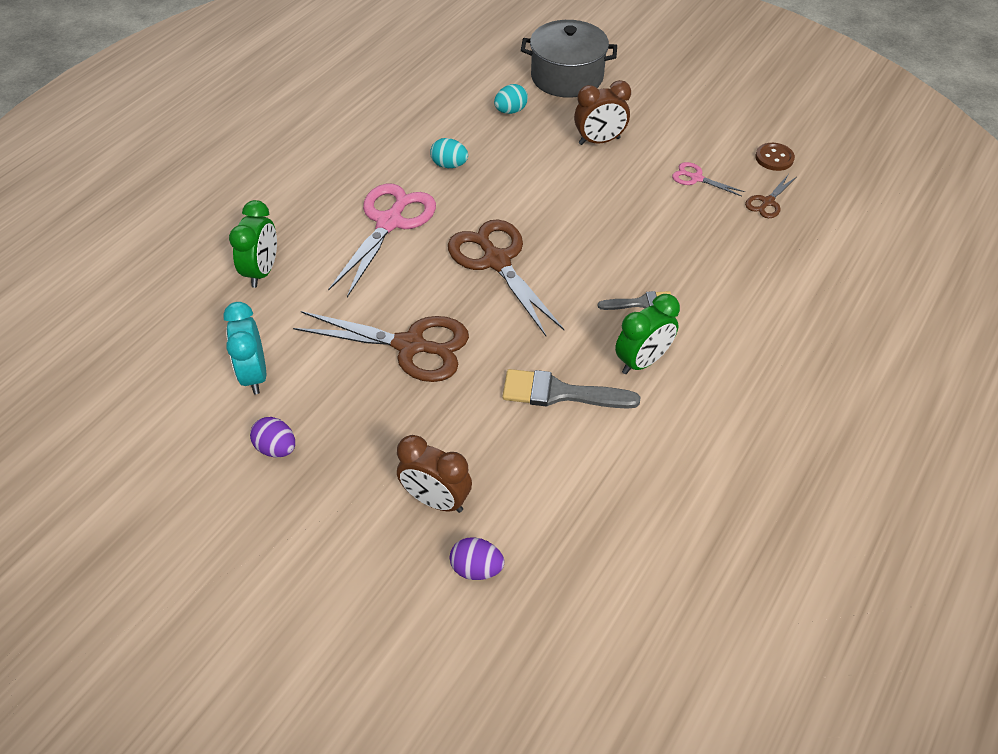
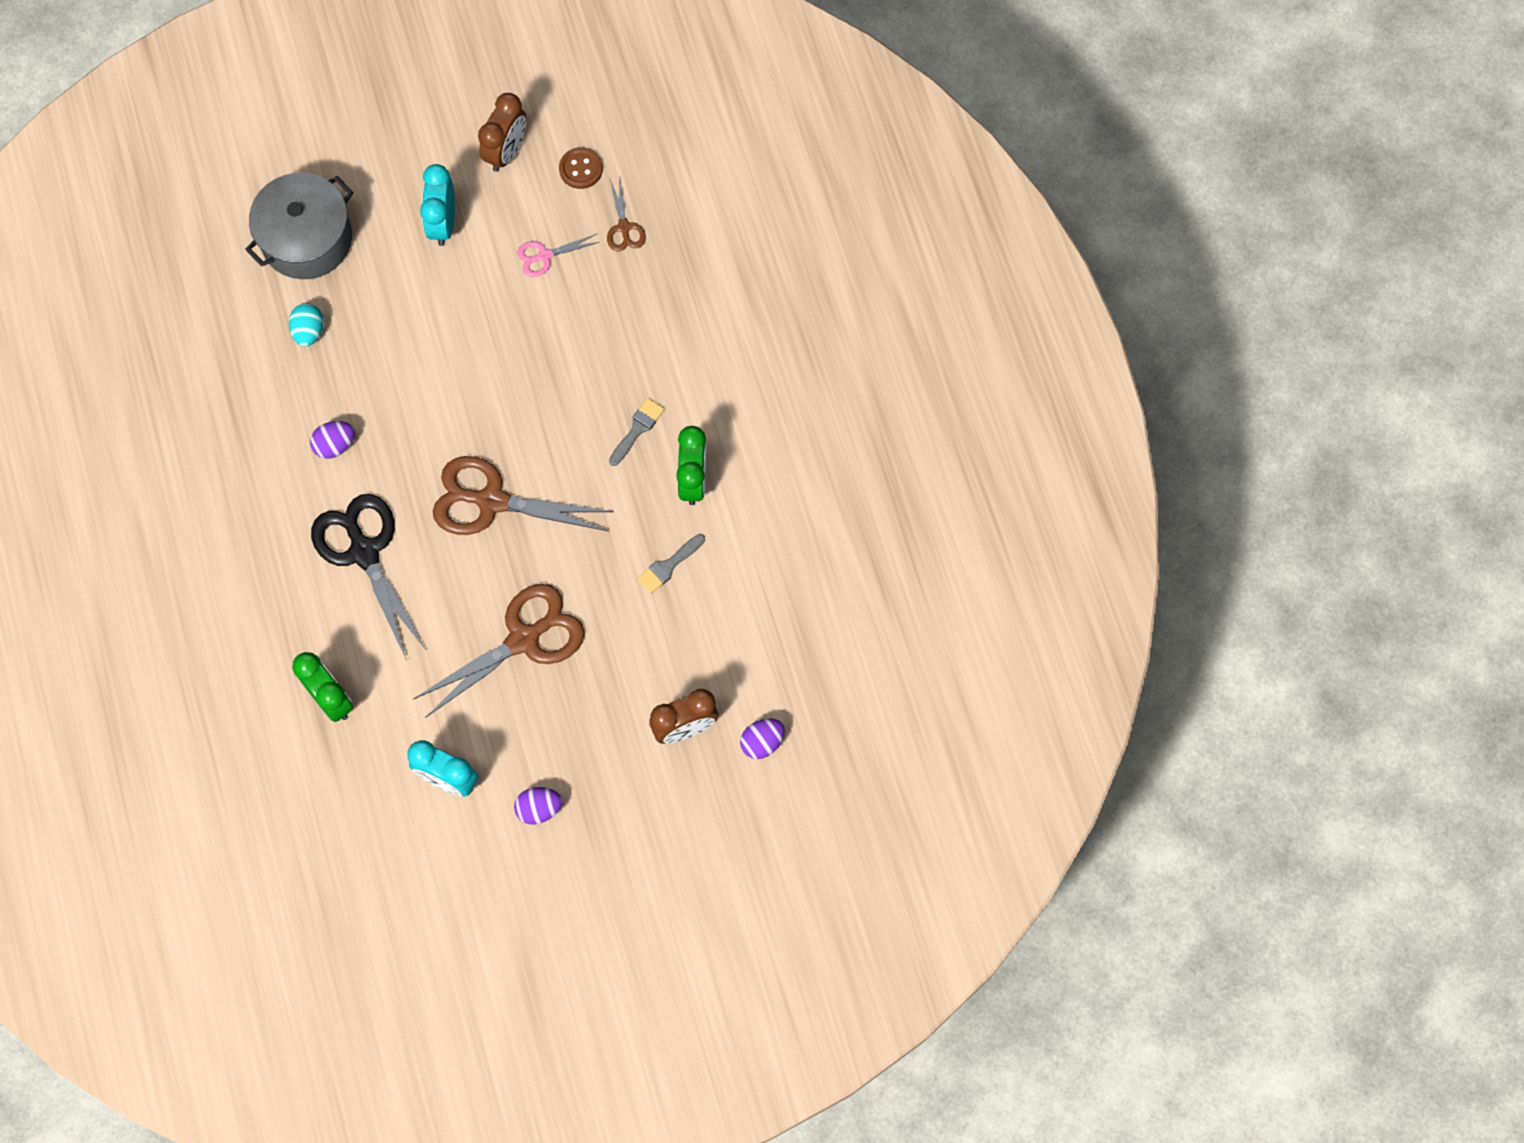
camera: 50 degrees left, 20 degrees up
pink scissors [328,184,436,297] -> black scissors [311,494,426,659]
turquoise egg [430,138,468,168] -> purple egg [310,421,355,459]
grey brush [502,369,640,409] -> grey brush [637,534,705,594], size x0.60
brown clock [574,80,631,145] -> brown clock moved to [478,93,526,172]
none -> turquoise clock [420,164,455,246]

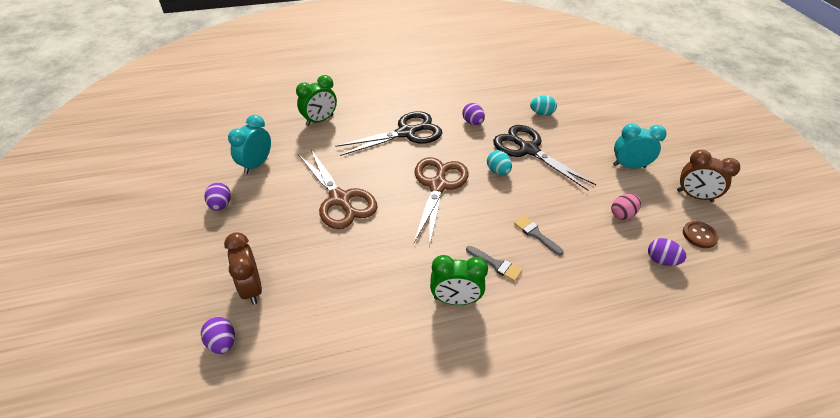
camera: 90 degrees right, 25 degrees down
grey pot [245,173,353,279] -> none
pink scissors [517,234,599,277] -> pink egg [611,193,641,220]
brown scissors [607,176,646,252] -> purple egg [648,238,686,266]
grey brush [637,534,705,594] -> grey brush moved to [514,216,564,256]
none -> turquoise egg [487,150,512,175]
none -> black scissors [493,125,596,190]

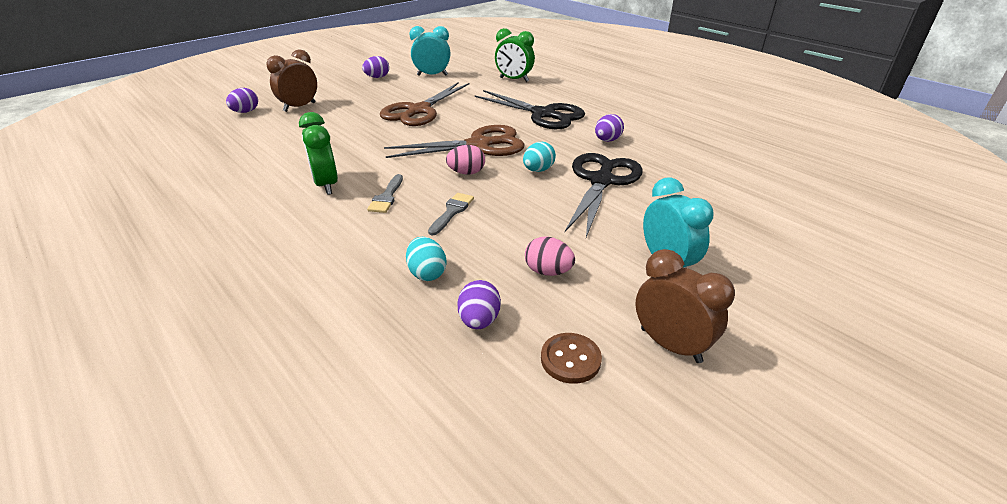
camera: 65 degrees right, 10 degrees down
turquoise egg [530,95,557,116] -> turquoise egg moved to [406,237,447,281]
brown clock [677,150,740,202] -> brown clock turned 135 degrees clockwise [635,249,735,363]
none -> pink egg [446,145,485,175]

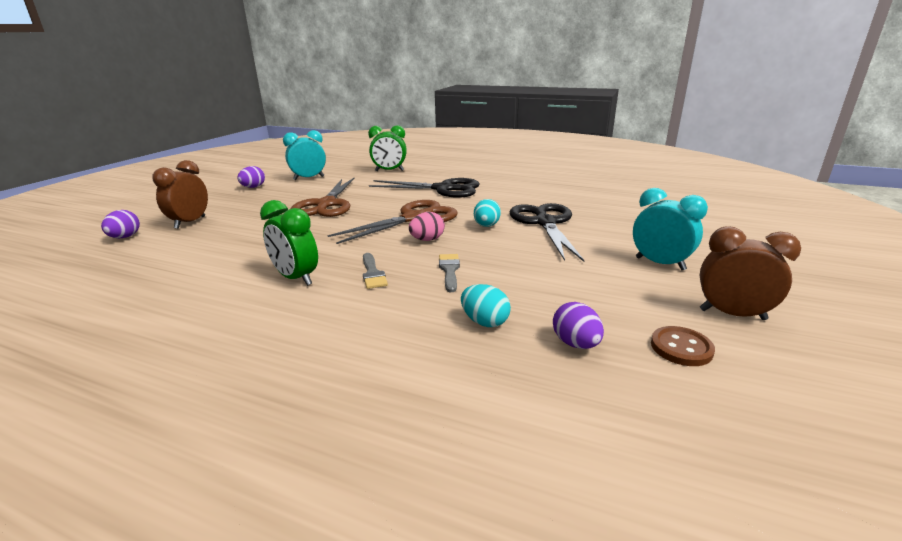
camera: 25 degrees left, 10 degrees down
pink egg [525,236,575,276] -> none
purple egg [595,114,624,142] -> none

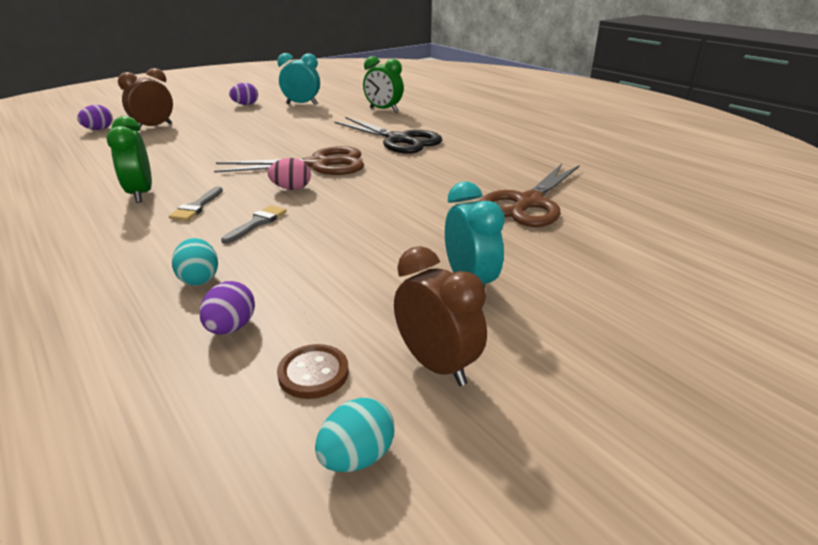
camera: 30 degrees right, 5 degrees up
brown scissors [291,178,354,217] -> brown scissors moved to [479,164,580,227]
turquoise egg [474,199,501,227] -> turquoise egg moved to [315,398,394,472]
black scissors [509,203,584,262] -> none

